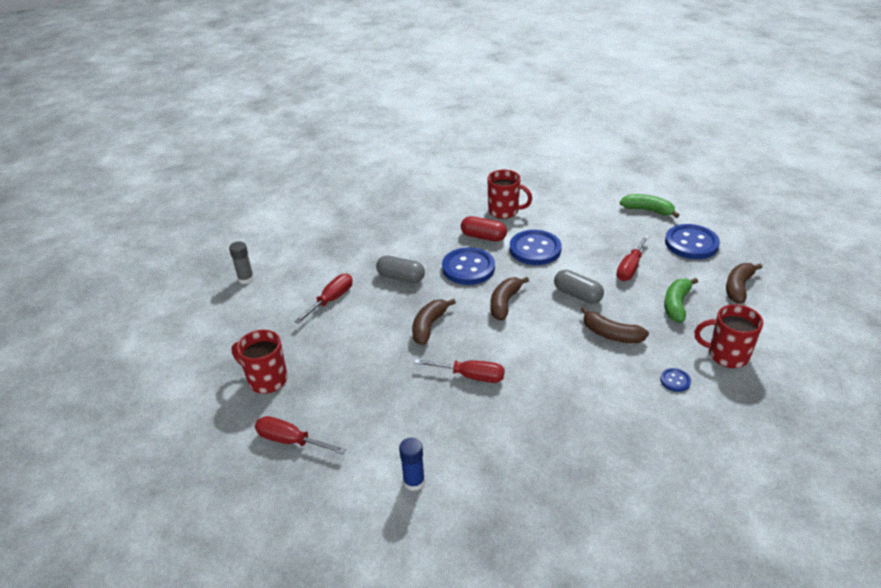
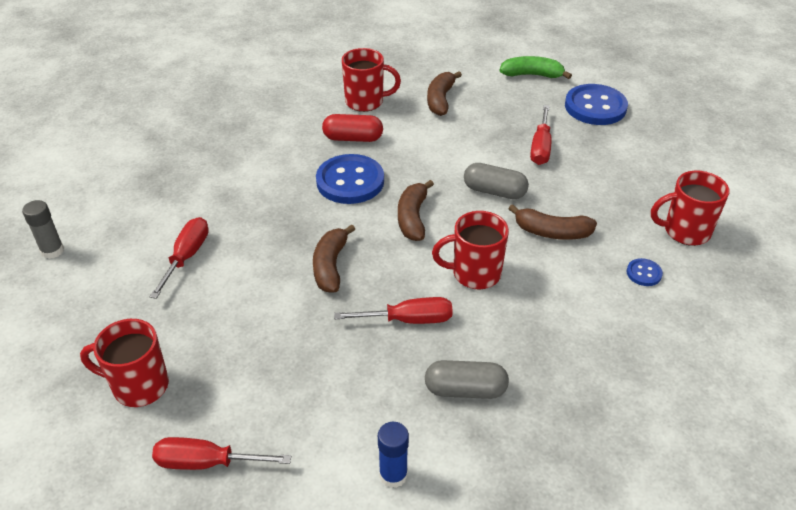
camera: 20 degrees left, 5 degrees up
grey capsule [376,255,425,283] -> grey capsule moved to [425,360,509,399]
blue button [510,230,562,265] -> none
green banana [664,278,698,322] -> none
brown banana [726,263,762,304] -> brown banana moved to [427,71,462,116]
none -> red mug [432,211,509,289]

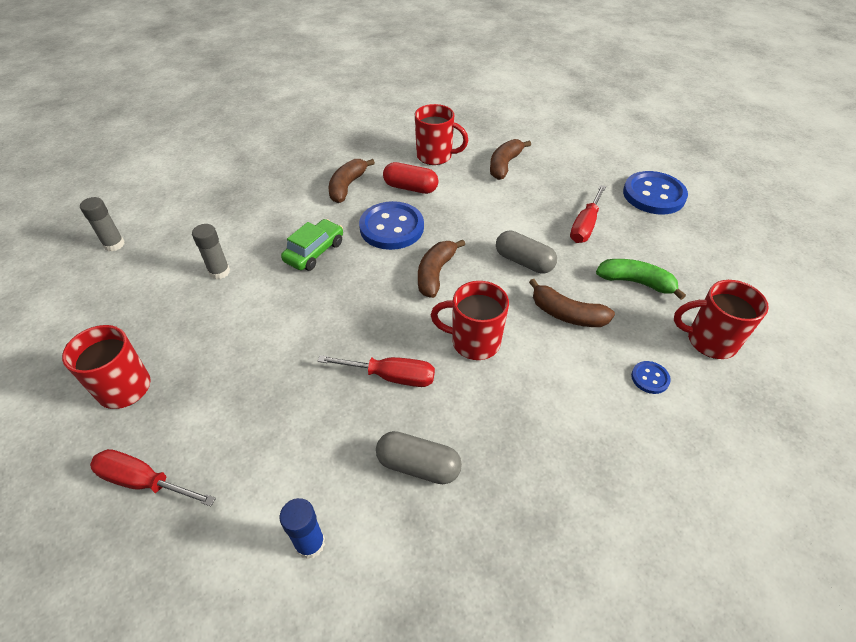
camera: 15 degrees right, 5 degrees up
red screwdriver [149,217,209,299] -> grey glue stick [192,224,230,280]
brown banana [313,224,355,293] -> brown banana moved to [329,159,375,203]
green banana [500,56,572,79] -> green banana moved to [596,259,686,300]
none -> green car [281,219,343,271]

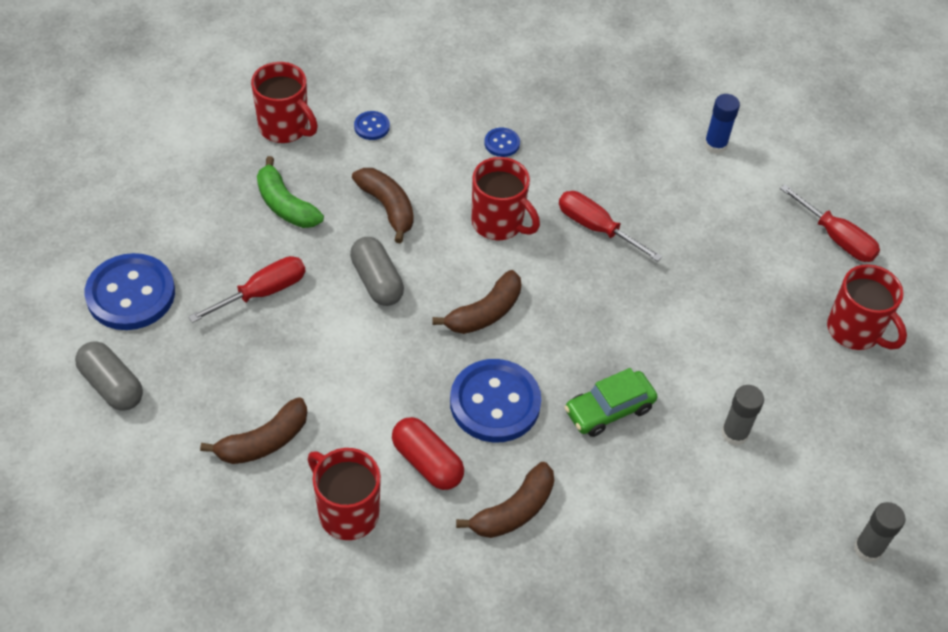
camera: 155 degrees left, 5 degrees up
grey capsule [376,431,462,484] -> grey capsule moved to [75,342,143,411]
none -> blue button [484,128,520,157]

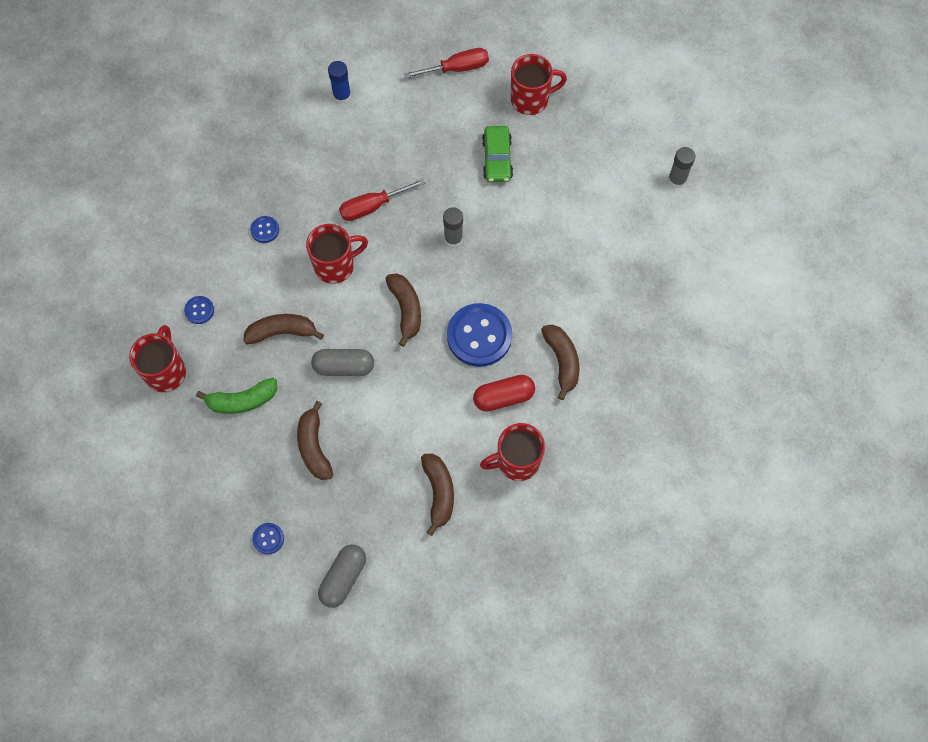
camera: 60 degrees left, 15 degrees up
grey capsule [75,342,143,411] -> grey capsule turned 45 degrees counterclockwise [318,545,366,608]
blue button [85,253,175,330] -> blue button [252,523,284,555], size x0.45
red screwdriver [188,256,305,323] -> brown banana [297,401,333,480]
red mug [251,62,318,143] -> red mug turned 60 degrees counterclockwise [129,325,186,392]
green car [565,368,657,437] -> green car moved to [482,126,513,182]
grey glue stick [721,385,764,446] -> grey glue stick moved to [443,207,463,247]

